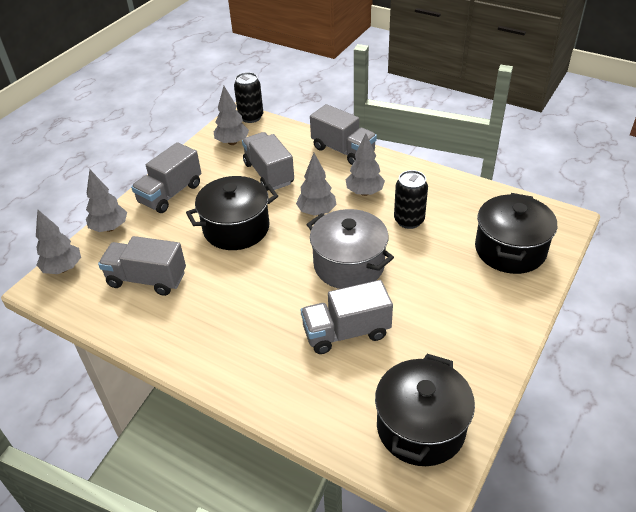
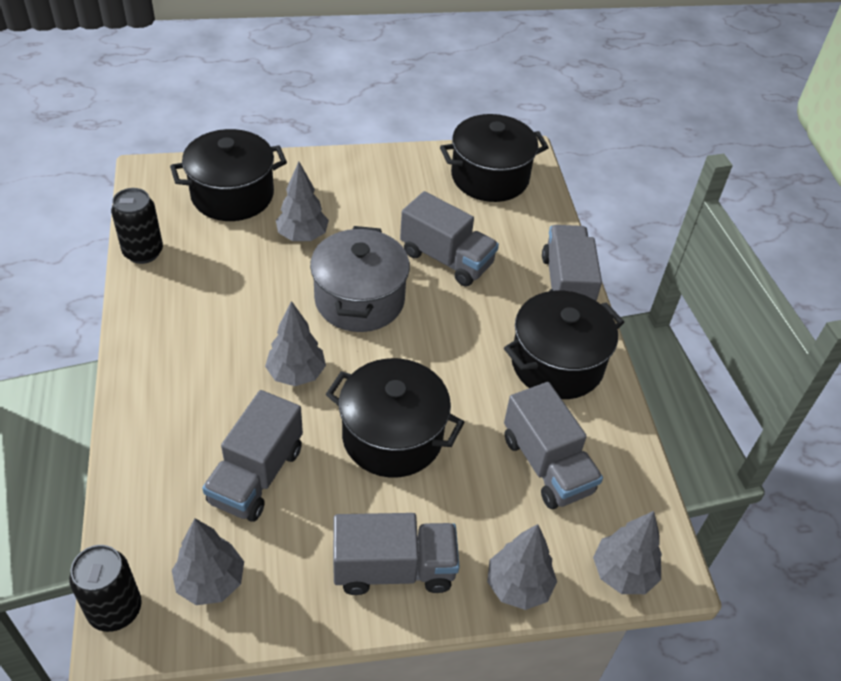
camera: 135 degrees left, 5 degrees up
grey truck [310,104,377,165] -> grey truck moved to [542,225,602,301]
grey tree [346,133,385,196] -> grey tree moved to [276,162,329,241]
black can [394,170,428,229] -> black can moved to [111,188,163,264]
none -> black pot [504,291,624,399]

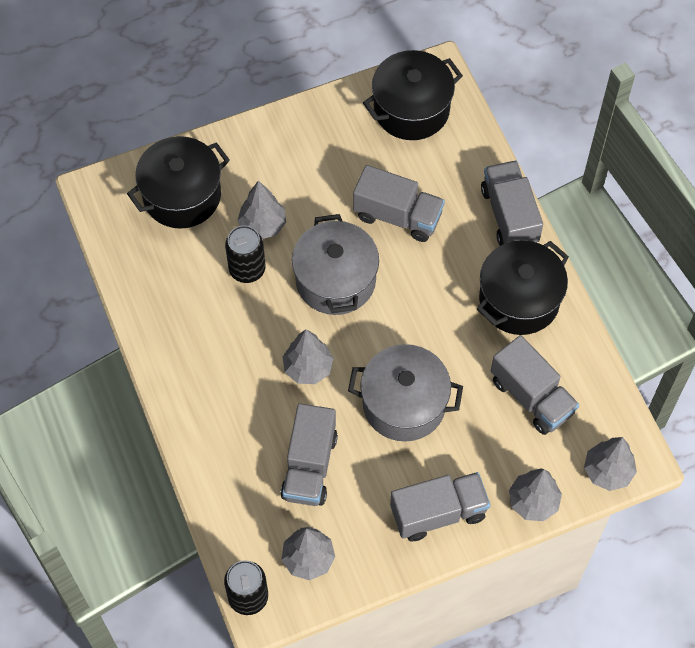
camera: 10 degrees left, 15 degrees up
black can [111,188,163,264] -> black can moved to [225,225,265,283]
black pot [326,358,464,478] -> grey pot [348,344,463,442]

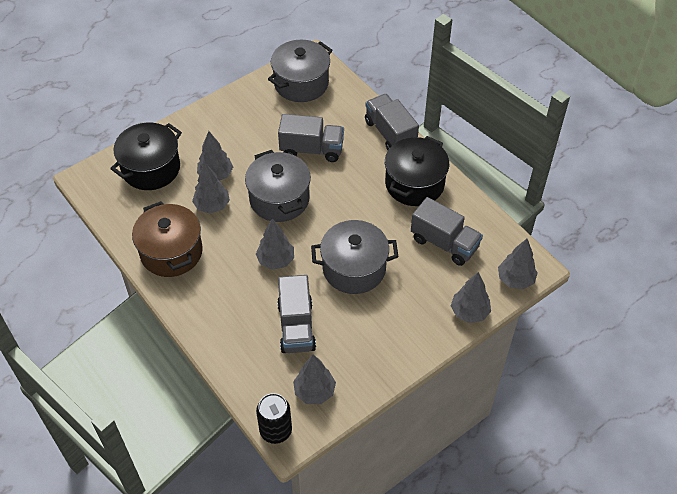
camera: 15 degrees left, 10 degrees down
black can [225,225,265,283] -> grey tree [192,162,230,214]
black pot [363,50,463,140] -> grey pot [268,40,333,102]
grey truck [390,472,490,542] -> none
none -> brown pot [132,201,203,277]

